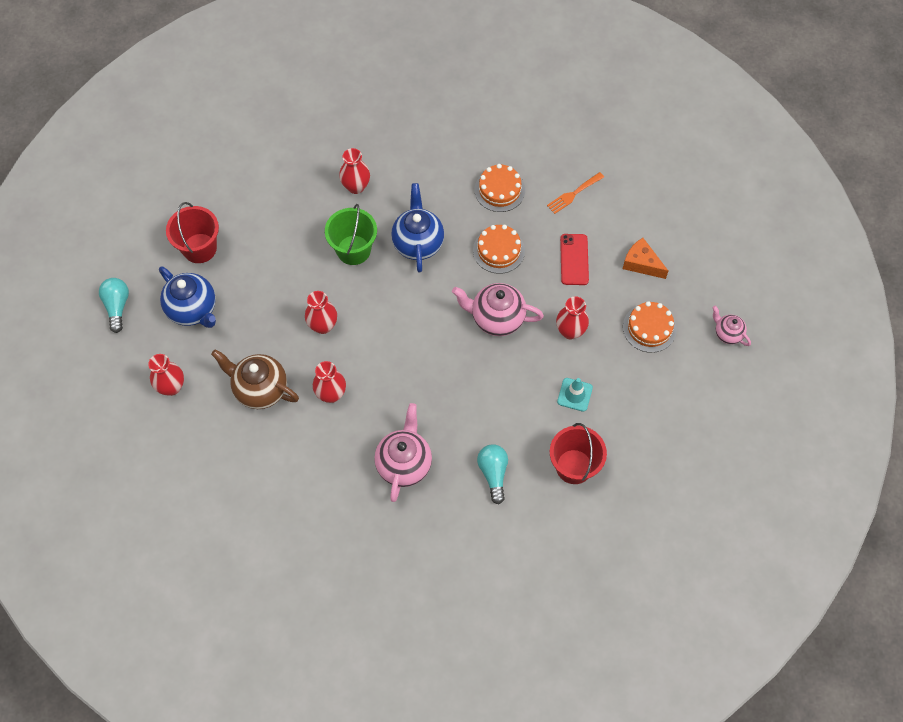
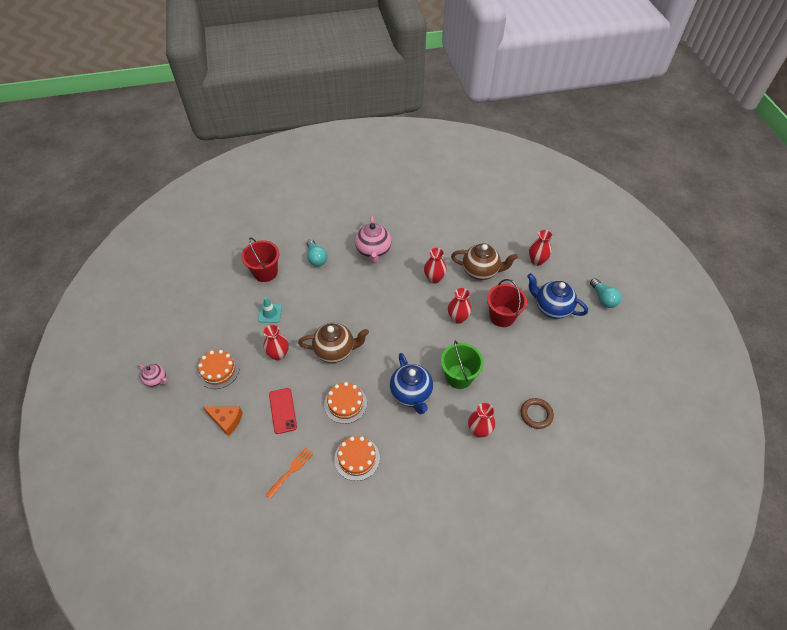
camera: 165 degrees right, 10 degrees down
red bucket [166,202,219,263] -> red bucket moved to [487,279,527,327]
pink teapot [452,283,544,336] -> brown teapot [298,323,369,363]
none -> brown ring [521,398,554,429]

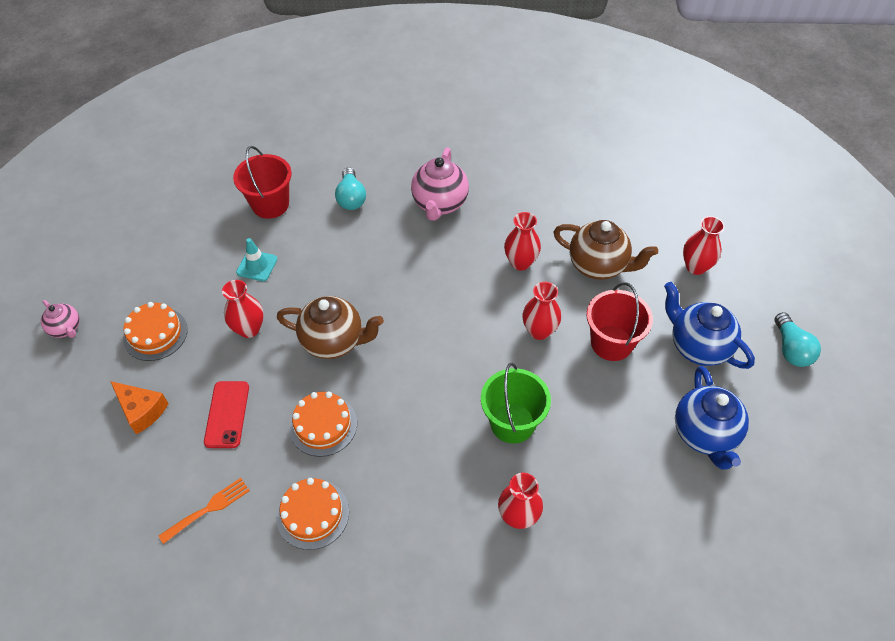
camera: 15 degrees right, 0 degrees up
blue teapot [390,353,433,414] -> blue teapot moved to [675,366,749,470]
brown ring [521,398,554,429] -> none

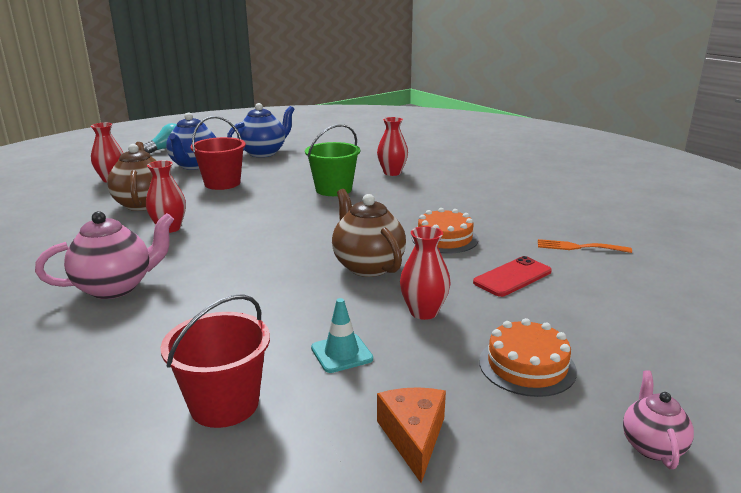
camera: 130 degrees left, 30 degrees down
orange cheese [110,381,169,434] -> orange cheese moved to [377,387,446,483]
orange cake [276,478,349,550] -> none
turquoise light bulb [335,167,366,210] -> none
red vase [523,282,561,340] -> none

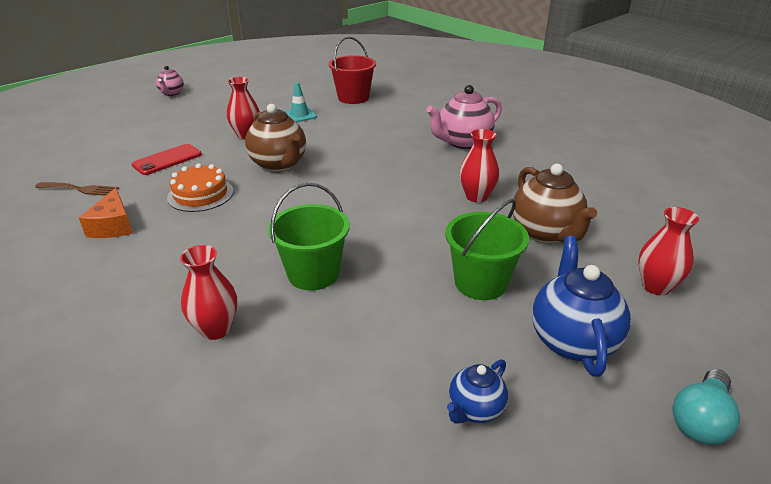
camera: 175 degrees right, 10 degrees up
red bucket [191,116,246,190] -> green bucket [445,199,529,300]
blue teapot [227,103,295,157] -> blue teapot [447,359,508,424], size x0.56
orange cheese [377,387,446,483] -> orange cheese moved to [79,188,133,238]
orange cake [479,318,577,397] -> none
orange fork [538,239,632,253] -> brown fork [35,182,119,196]

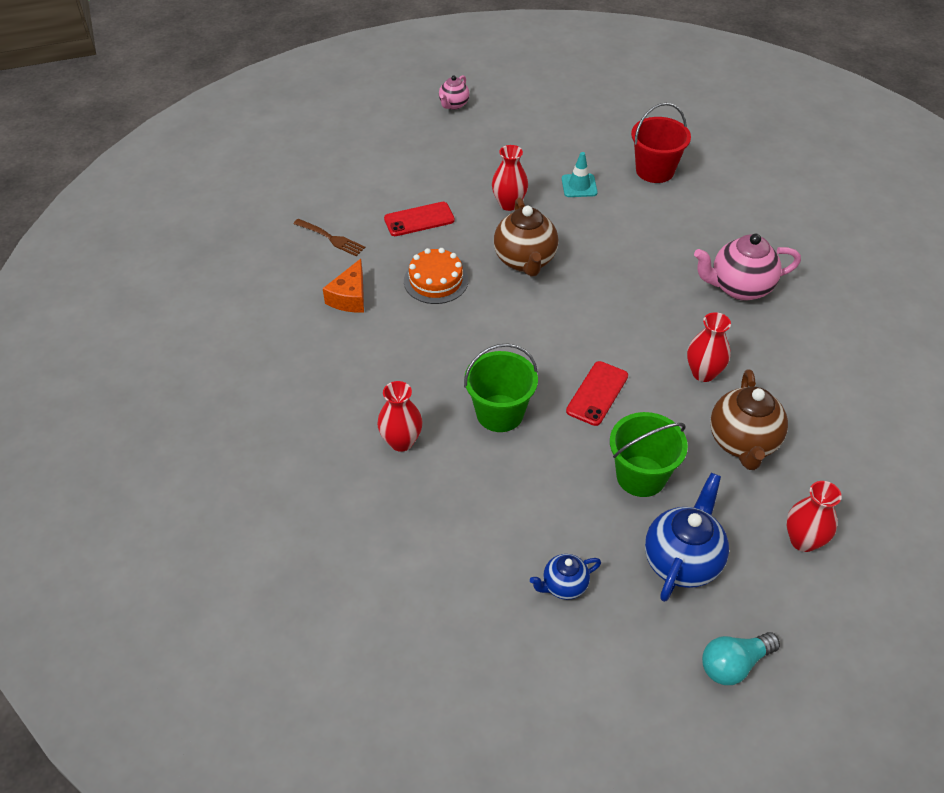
camera: 25 degrees right, 15 degrees up
none -> red phone [566,361,628,426]

